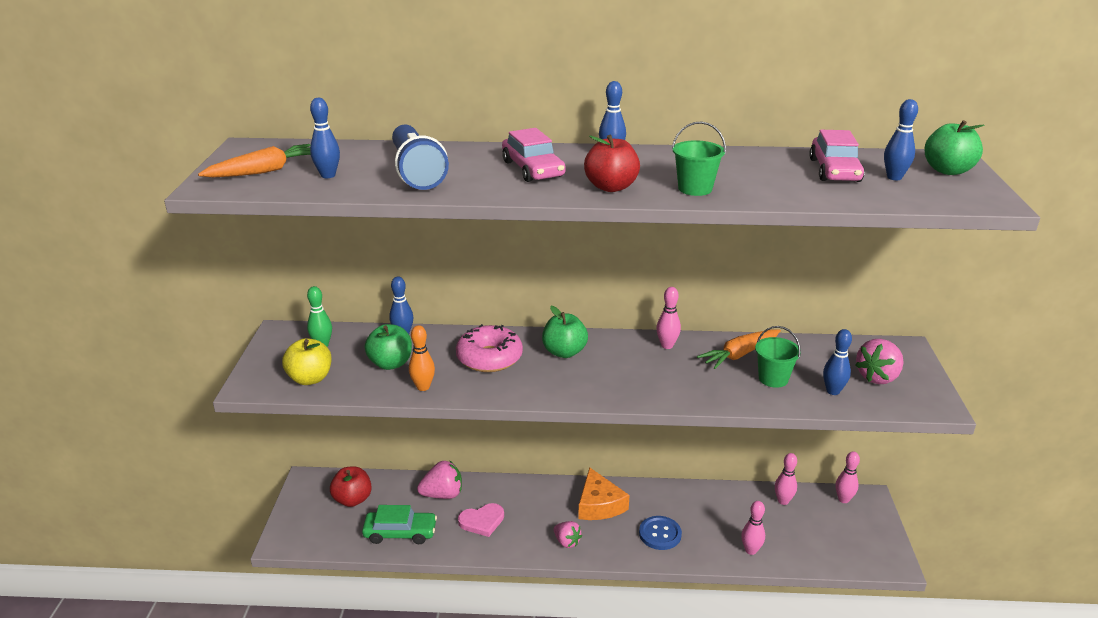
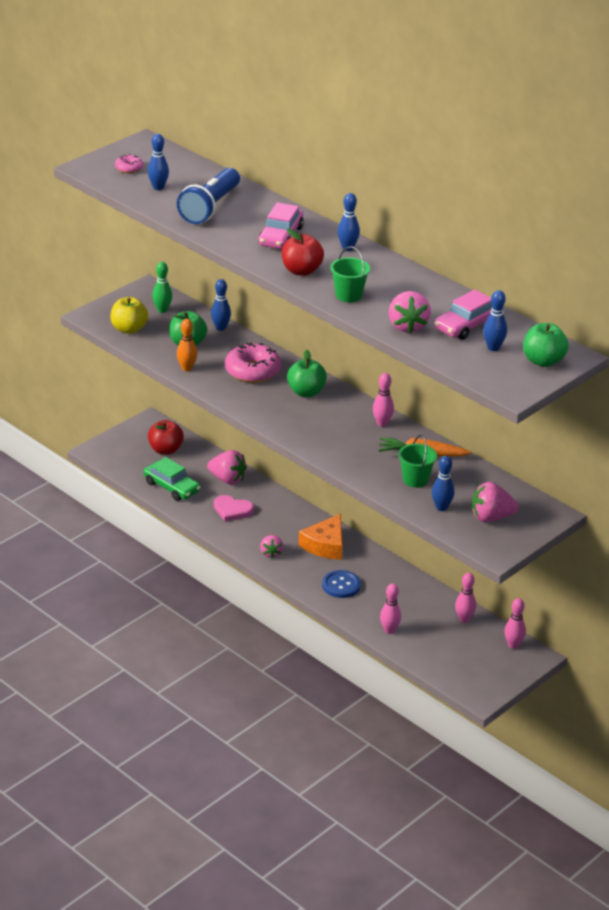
camera: 40 degrees right, 5 degrees up
orange carrot [198,144,311,177] -> pink donut [115,154,143,173]
none -> pink strawberry [389,291,431,333]

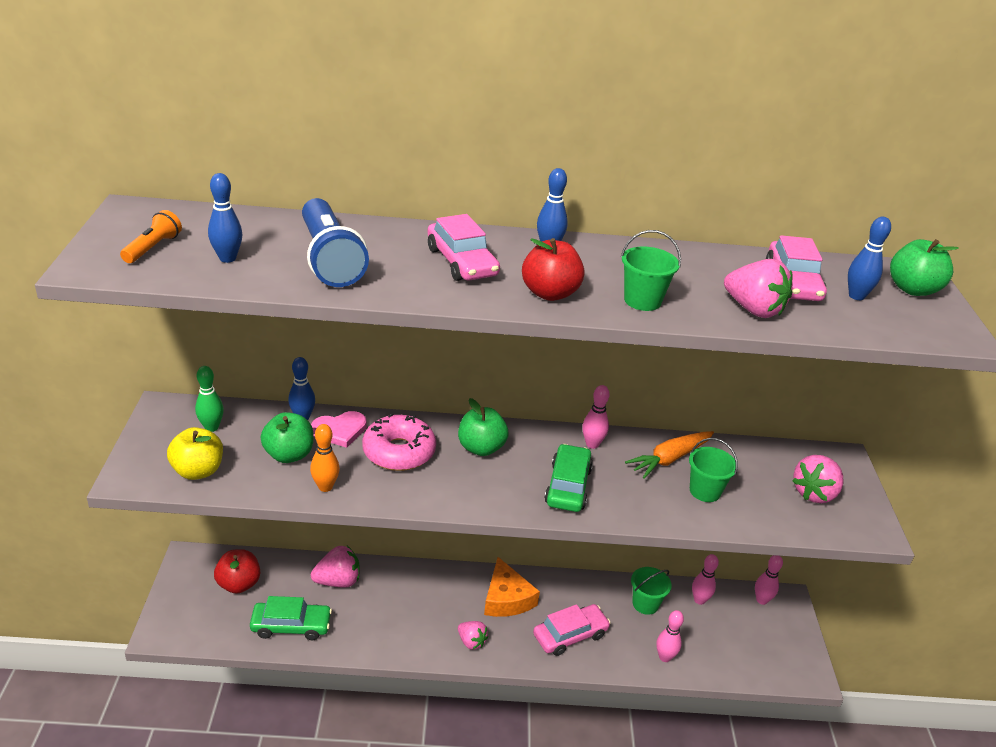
camera: 45 degrees left, 0 degrees up
pink donut [115,154,143,173] -> orange flashlight [120,210,182,263]
pink heart [214,495,254,521] -> pink heart moved to [311,411,367,448]
blue button [322,570,361,598] -> pink car [533,604,611,656]
blue bowling pin [432,456,454,511] -> none
none -> green car [544,444,593,512]
none -> green bucket [631,567,672,615]

